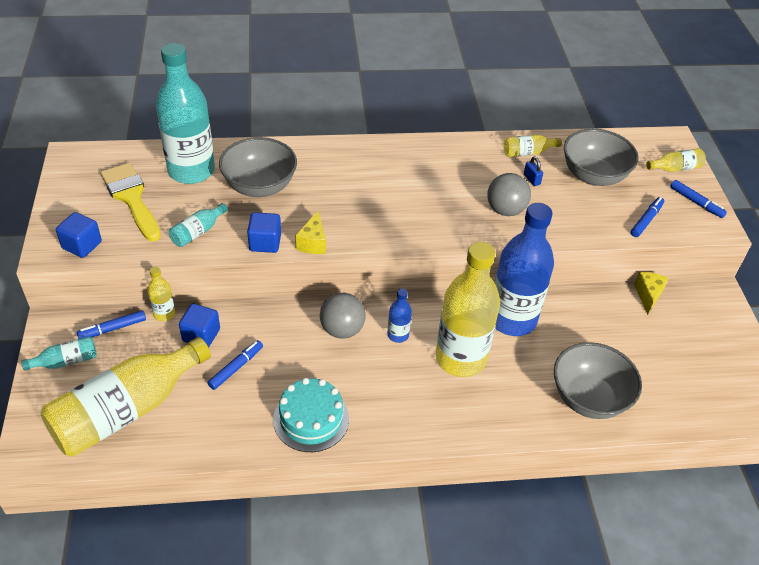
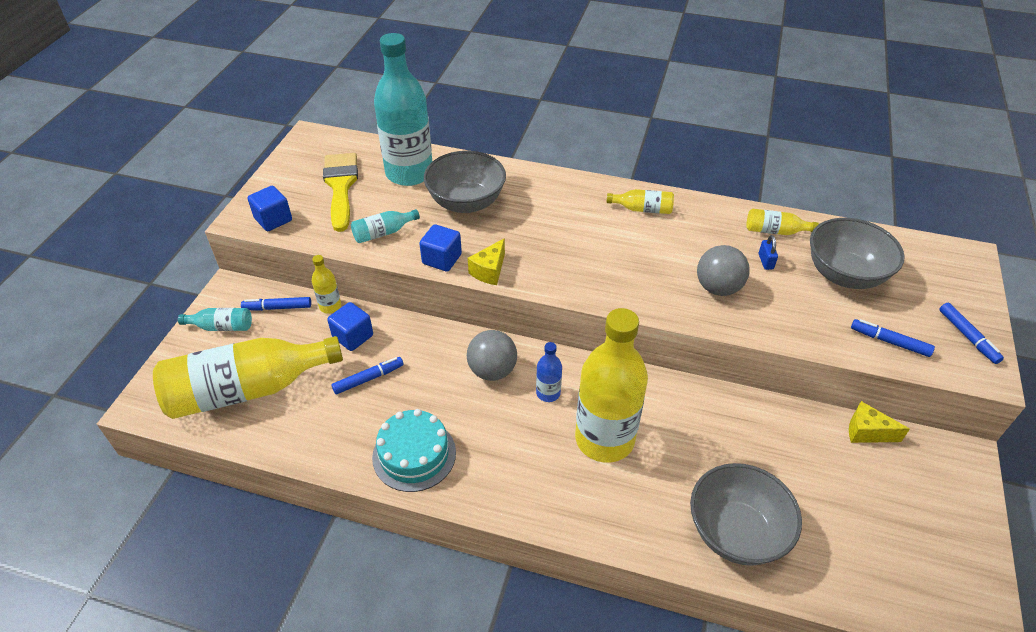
camera: 25 degrees right, 0 degrees up
blue bottle [494,203,554,336] -> none
blue marker [631,197,664,237] -> blue marker turned 120 degrees counterclockwise [851,319,935,357]
yellow cheese [634,272,669,315] -> yellow cheese turned 105 degrees counterclockwise [849,401,910,443]
yellow bottle [646,148,706,172] -> yellow bottle moved to [607,189,674,214]

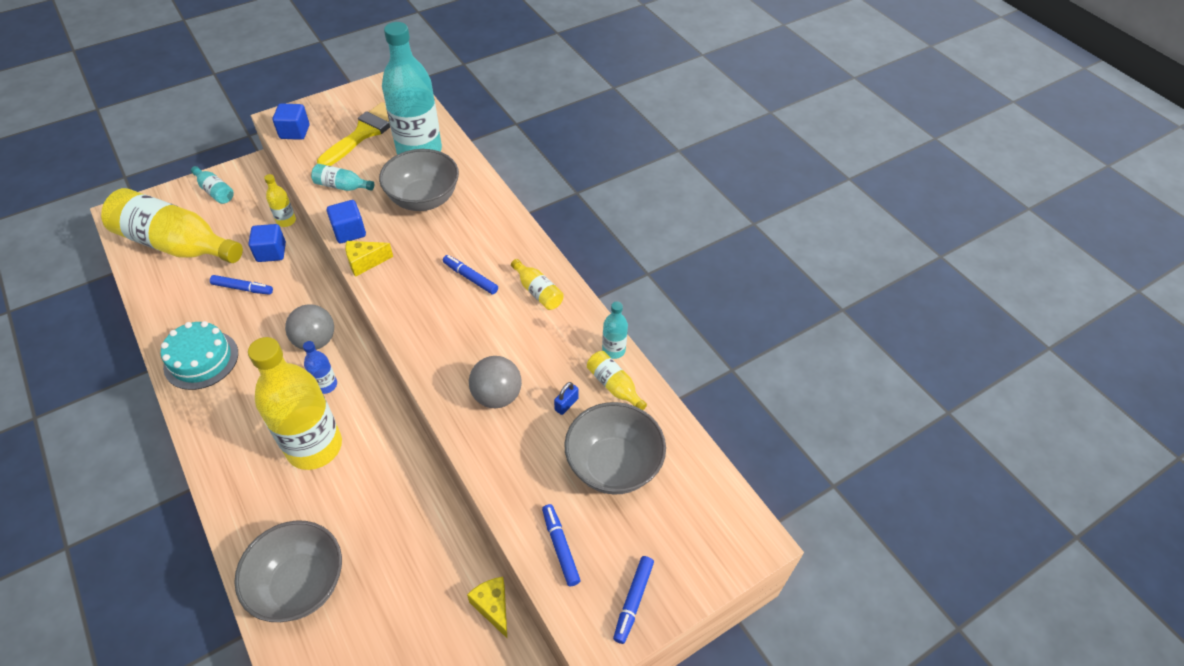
camera: 40 degrees right, 5 degrees up
blue marker [241,297,311,311] -> blue marker moved to [443,255,498,294]
none -> turquoise bottle [602,301,628,359]

